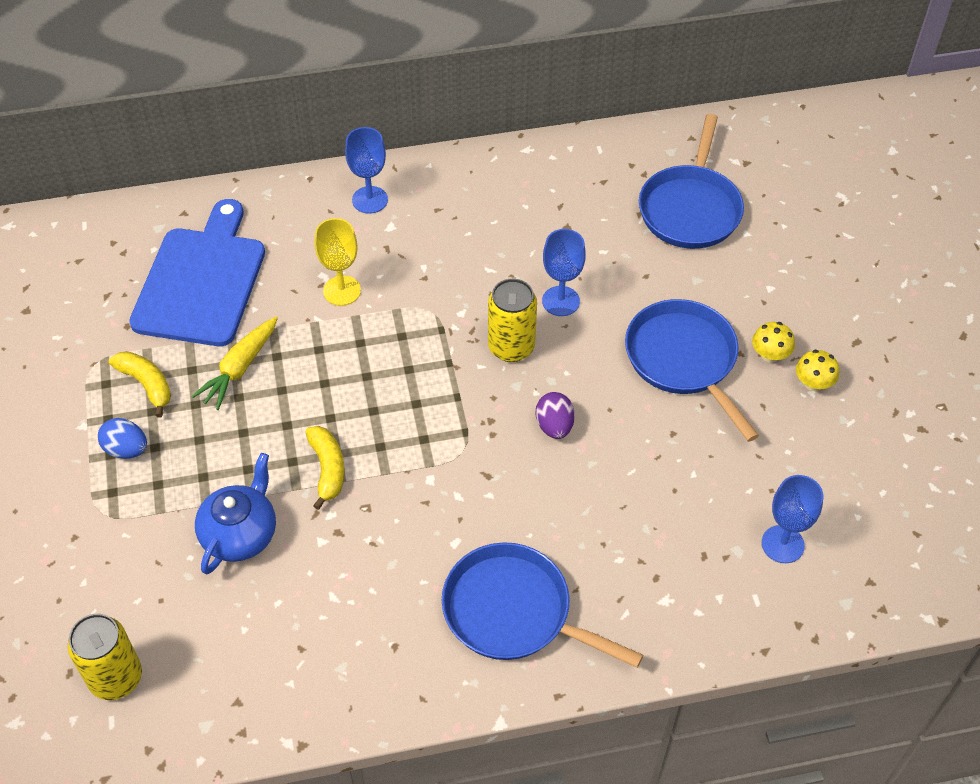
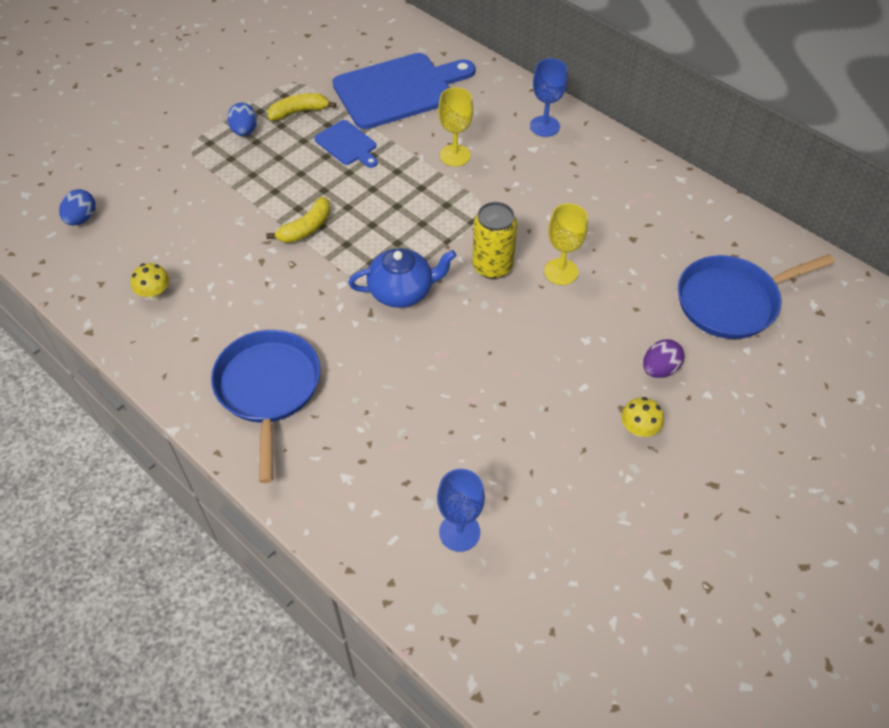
camera: 55 degrees right, 0 degrees up
yellow can [67,614,142,700] -> blue egg [59,189,96,226]
yellow banana [109,351,171,418] -> yellow banana turned 120 degrees counterclockwise [268,93,337,121]
yellow carrot [191,317,278,410] -> blue cutting board [314,120,378,168]
blue teapot [195,453,276,575] -> blue teapot moved to [348,248,457,308]
purple egg [536,392,575,439] -> purple egg moved to [643,339,684,378]
blue goblet [542,229,586,316] -> yellow goblet [544,203,588,285]
blue pan [625,299,759,442] -> none
yellow mushroom [796,350,839,391] -> yellow mushroom moved to [131,263,170,300]

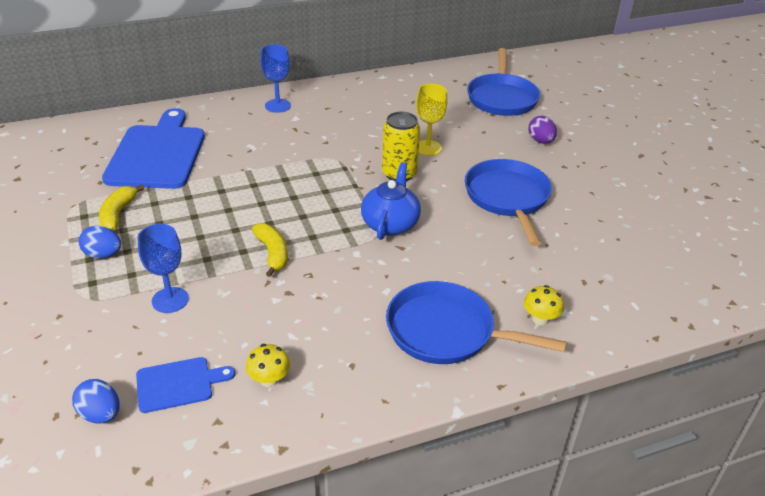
camera: 65 degrees left, 15 degrees down
blue cutting board [314,120,378,168] -> blue cutting board moved to [136,357,235,413]
blue goblet [437,469,485,552] -> blue goblet moved to [137,224,189,313]
yellow goblet [438,87,473,167] -> none
yellow mushroom [621,397,664,437] -> yellow mushroom moved to [524,285,564,325]
none -> blue pan [465,159,552,246]

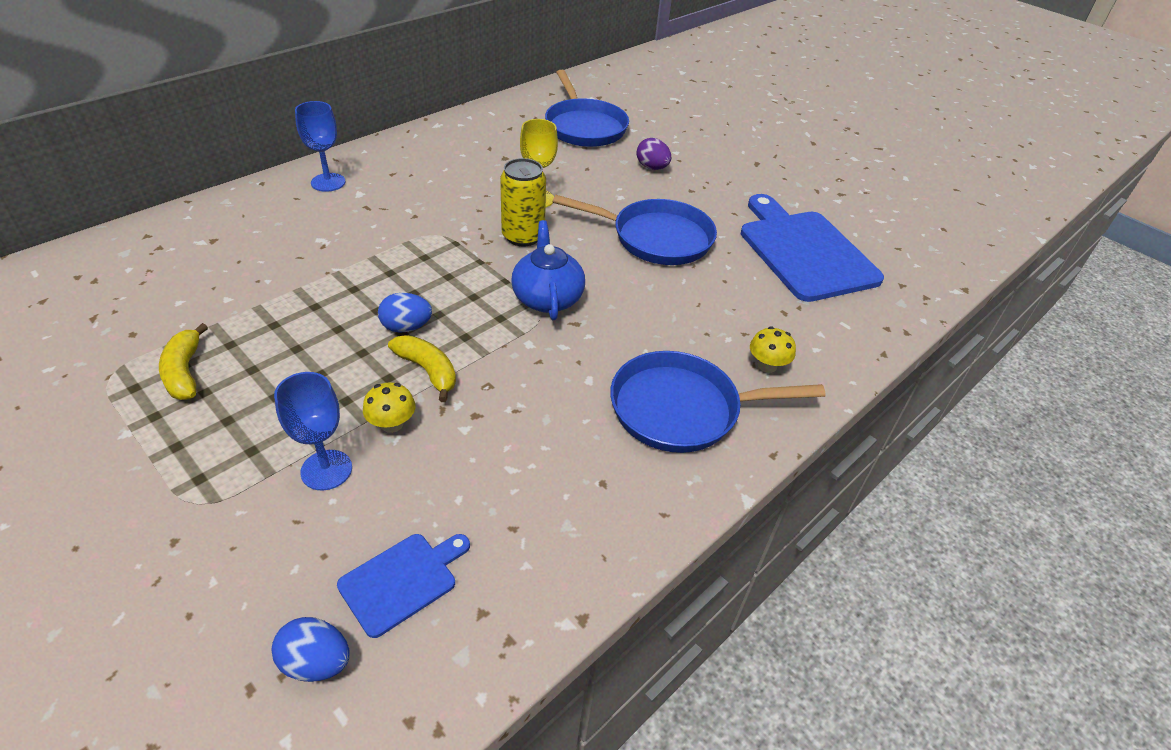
camera: 25 degrees left, 5 degrees up
blue egg [79,226,121,258] -> blue egg moved to [378,293,432,333]
blue cutting board [102,108,205,189] -> blue cutting board moved to [741,194,884,302]
yellow mushroom [246,344,290,387] -> yellow mushroom moved to [363,382,415,433]
blue pan [465,159,552,246] -> blue pan turned 135 degrees clockwise [553,195,717,265]

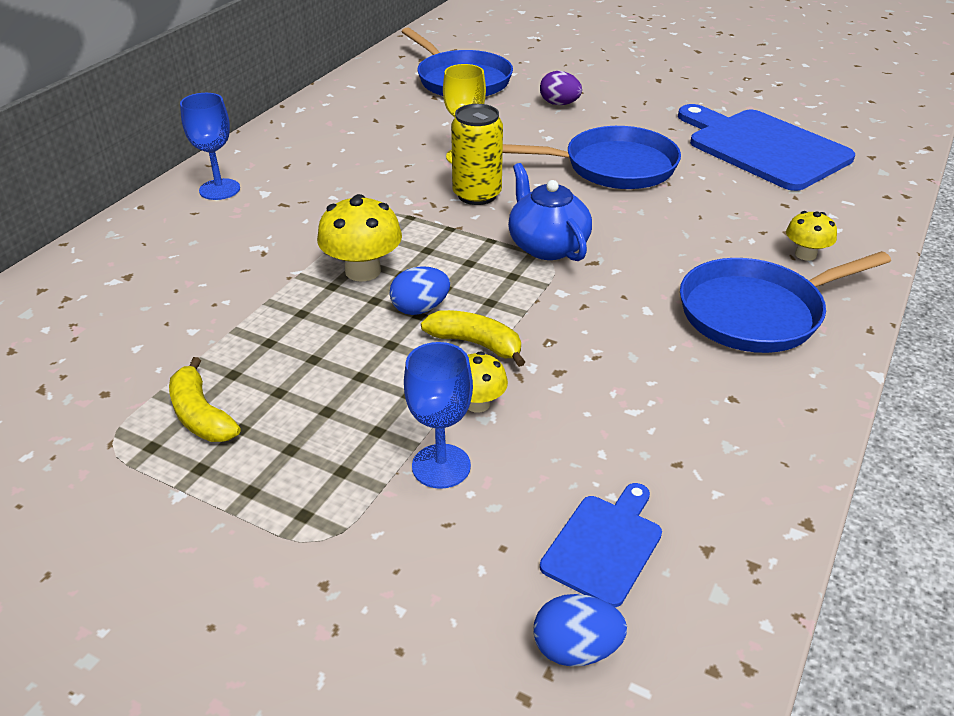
camera: 15 degrees left, 5 degrees down
none -> yellow mushroom [317,194,402,282]

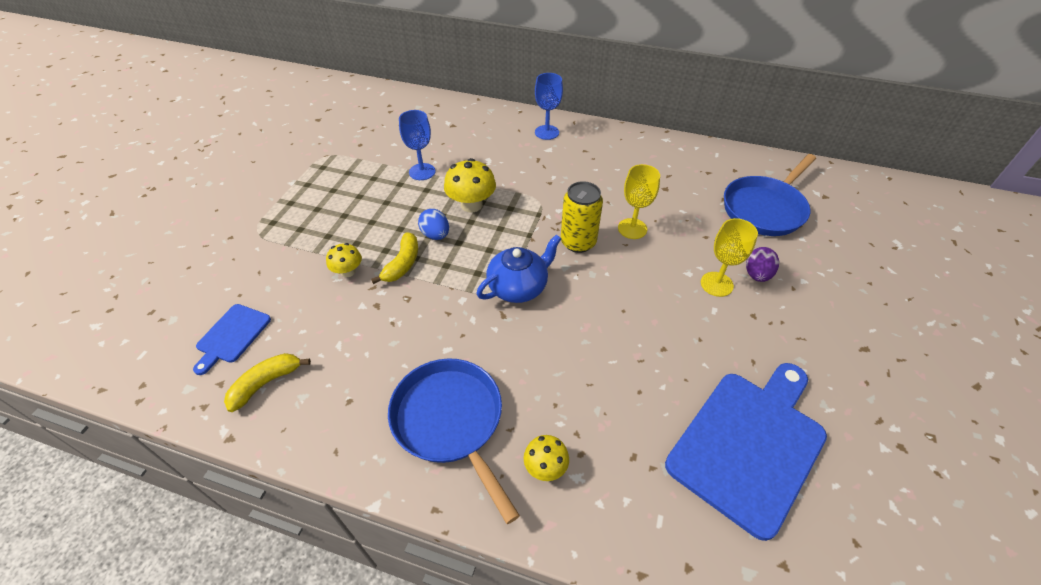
camera: 80 degrees right, 10 degrees up
yellow banana [169,357,240,442] -> yellow banana moved to [224,353,311,412]
blue goblet [404,342,473,489] -> blue goblet moved to [399,110,435,180]
blue pan [503,126,681,189] -> none
blue egg [533,594,627,667] -> none
blue cutting board [540,483,662,607] -> blue cutting board turned 90 degrees clockwise [193,304,271,375]
none -> yellow goblet [701,218,758,297]

